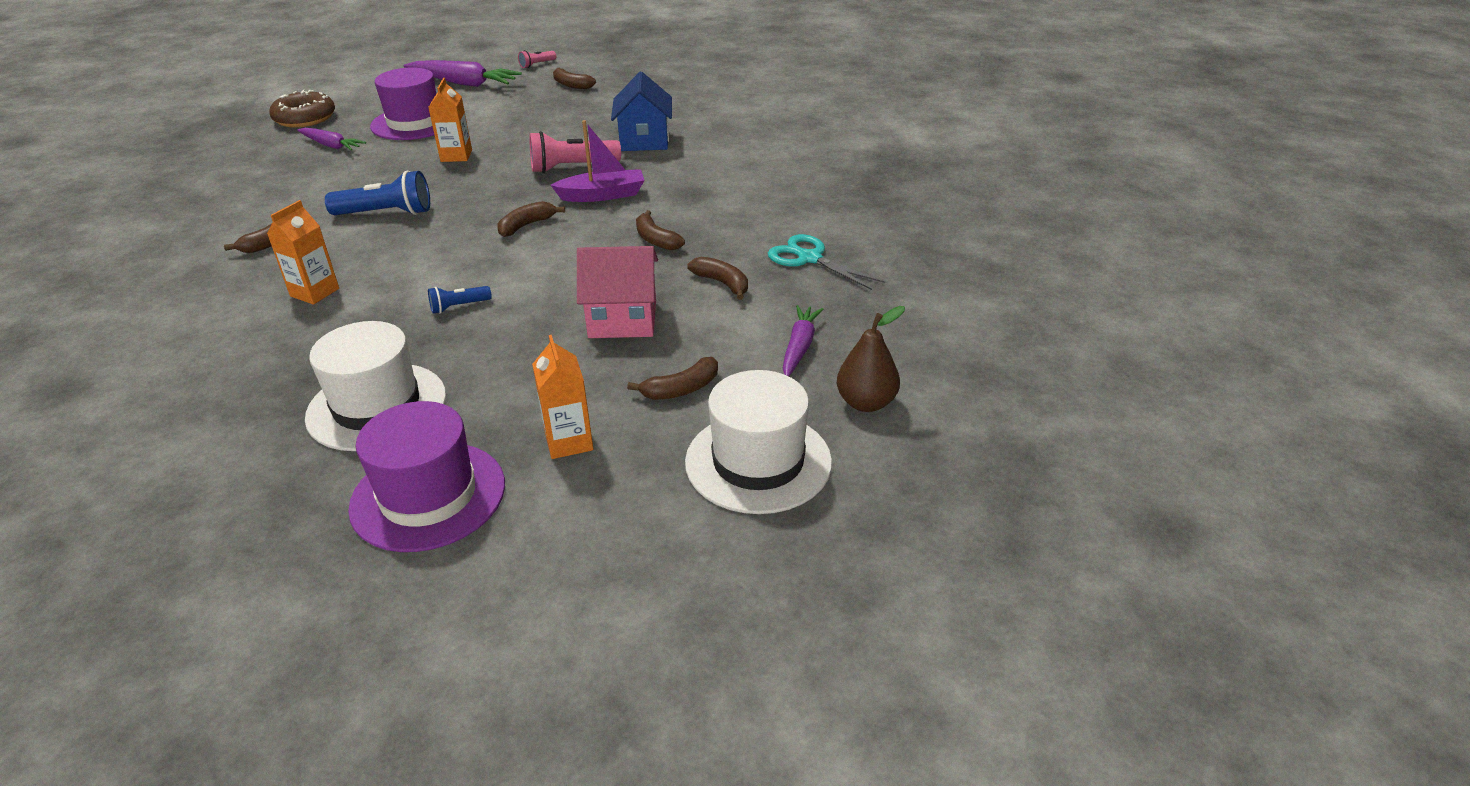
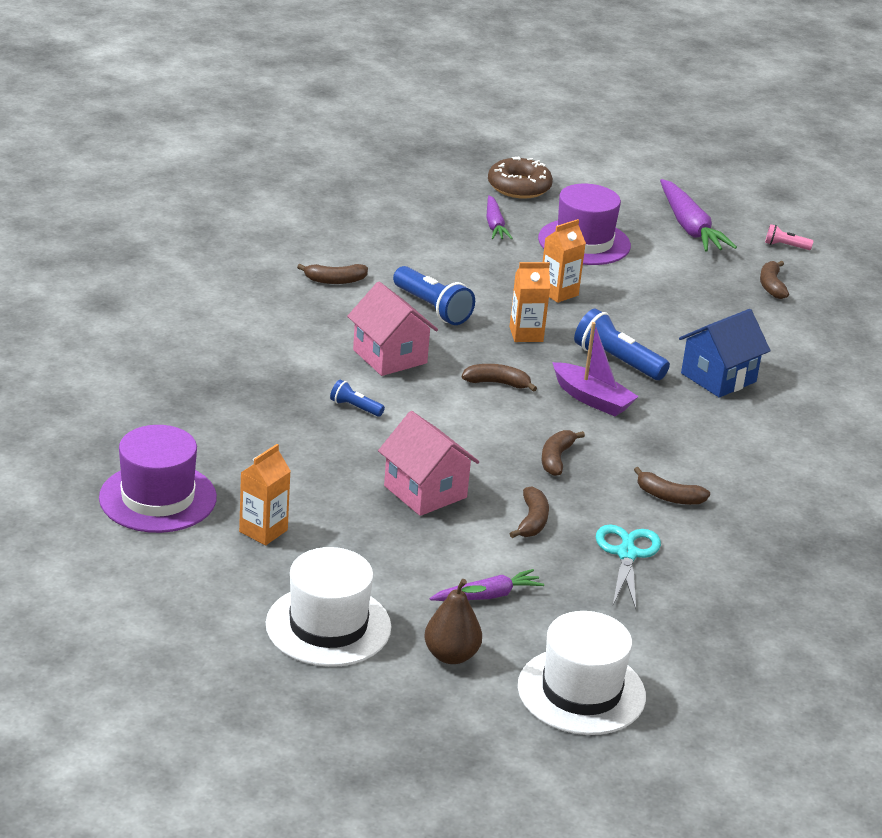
camera: 50 degrees right, 5 degrees down
orange carton [267,200,339,305] -> orange carton moved to [510,262,550,342]
white hat [305,321,446,451] -> white hat moved to [518,611,646,735]
pink flashlight [529,131,621,173] -> blue flashlight [574,309,670,380]
brown banana [627,357,718,400] -> brown banana moved to [634,467,710,505]
none -> pink house [347,282,438,376]

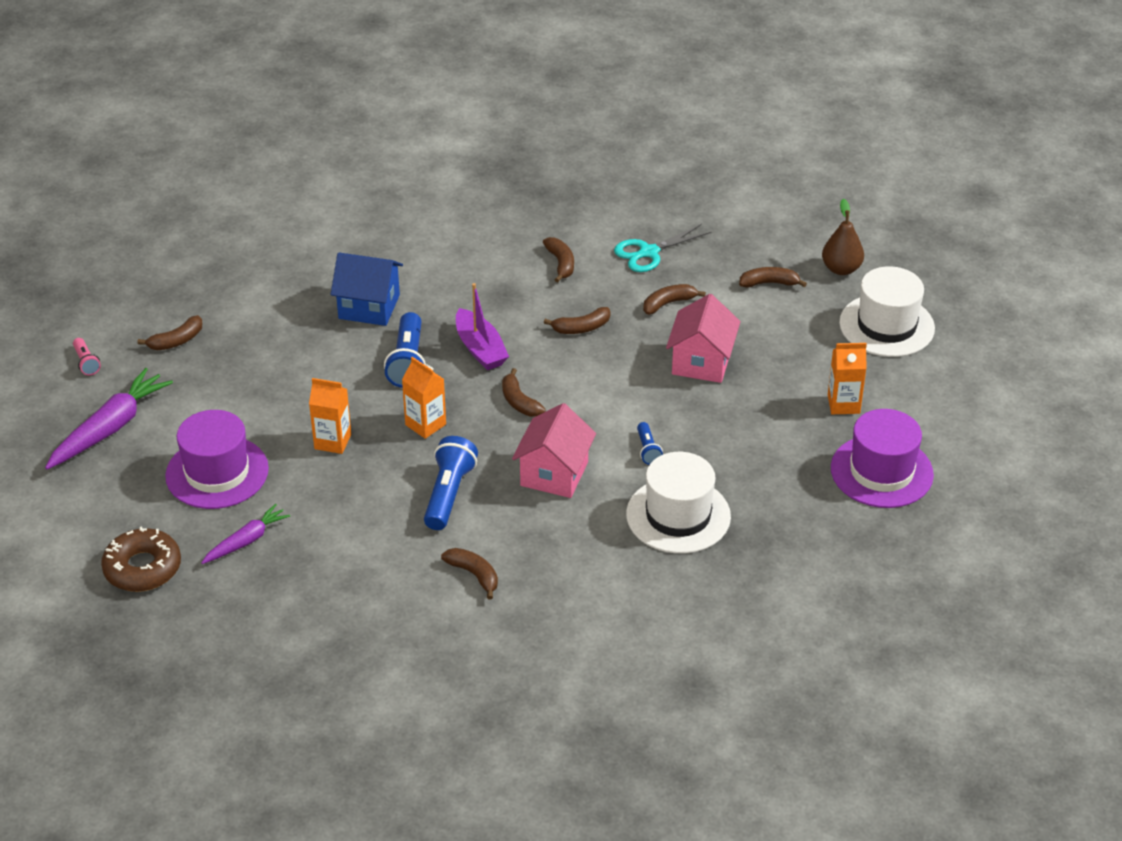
camera: 125 degrees left, 10 degrees up
purple carrot [429,569,544,601] -> brown banana [739,267,807,288]
white hat [518,611,646,735] -> white hat moved to [626,452,731,554]
purple boat [552,322,639,416] -> purple boat turned 150 degrees clockwise [456,283,509,370]

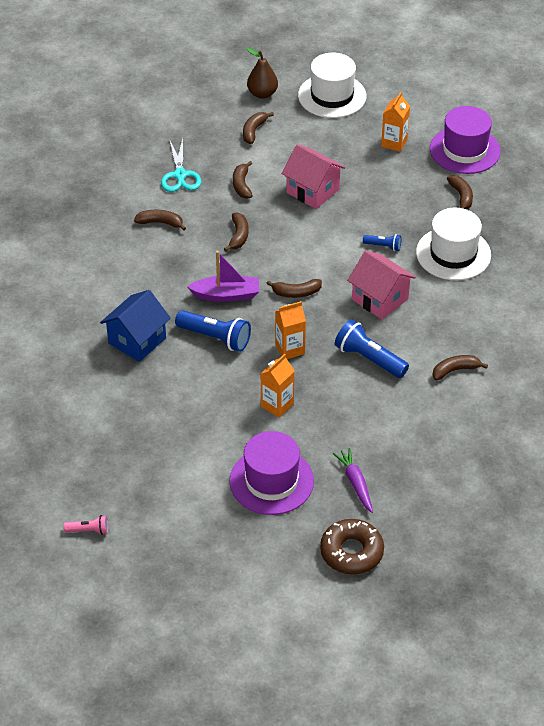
camera: 65 degrees left, 5 degrees up
purple carrot [45,368,173,469] -> none
brown banana [138,315,203,350] -> brown banana moved to [447,175,473,209]

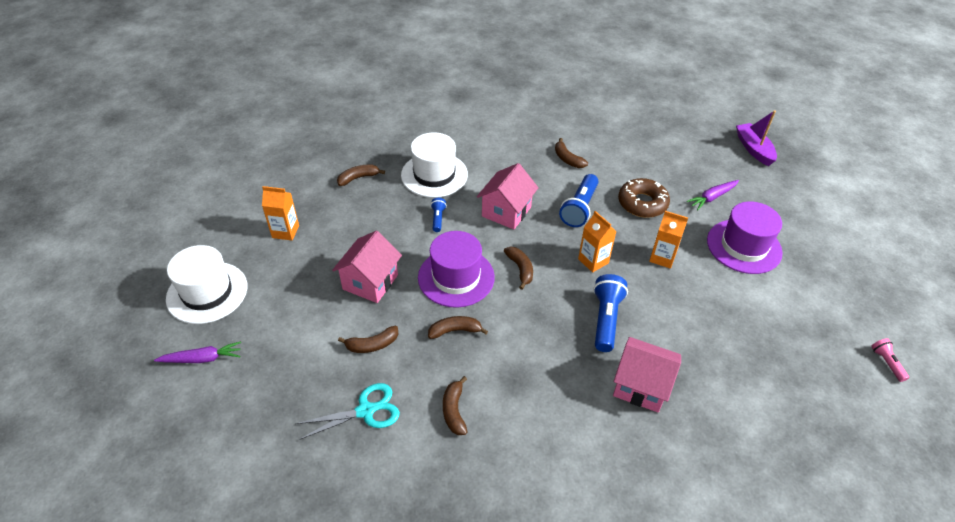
camera: 105 degrees left, 0 degrees up
blue house [100,290,171,362] -> pink house [613,337,681,412]
purple boat [187,251,259,302] -> purple boat moved to [736,110,777,166]
brown banana [243,112,274,144] -> none
brown pear [247,48,278,99] -> purple carrot [154,341,241,363]
brown donut [320,519,384,575] -> brown donut moved to [618,178,670,218]
purple hat [430,106,501,174] -> purple hat moved to [418,231,495,308]

